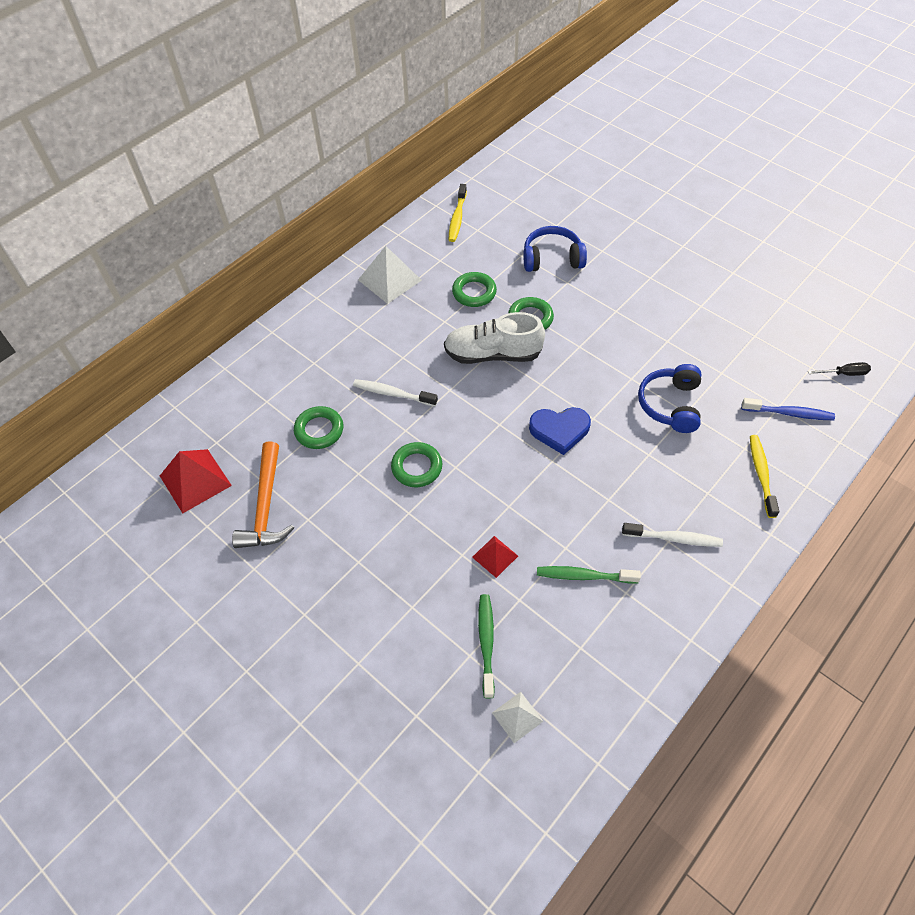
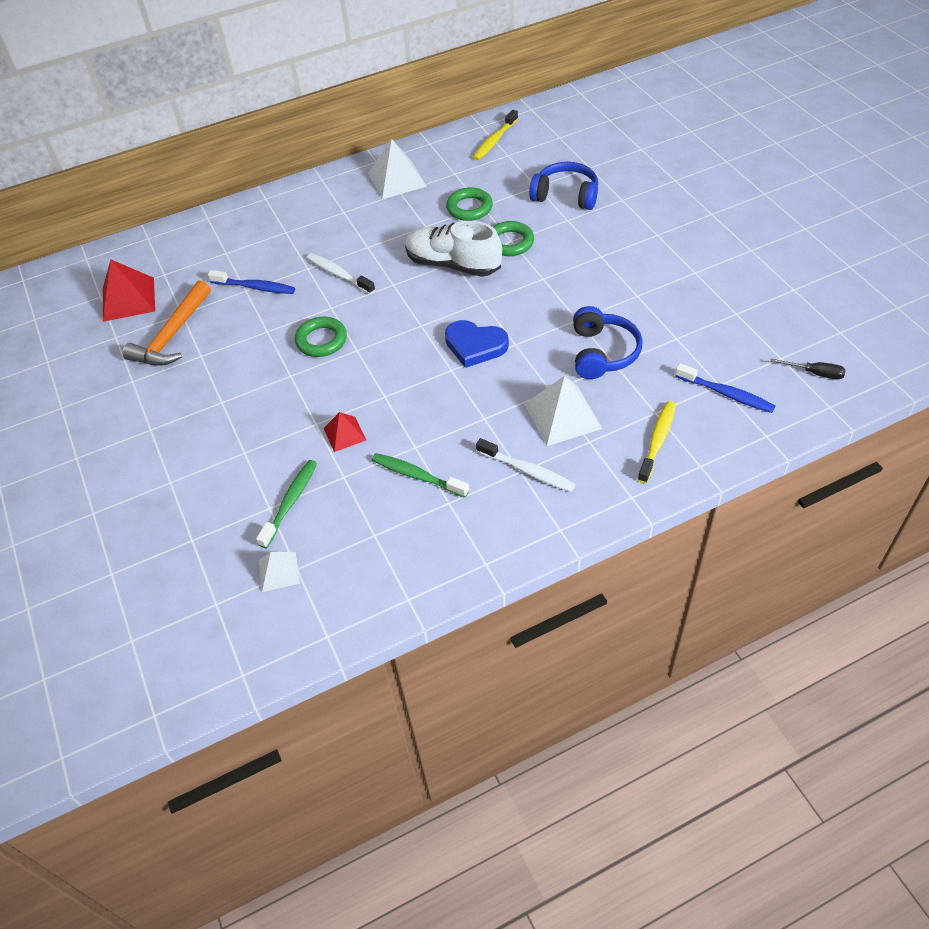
camera: 25 degrees right, 5 degrees down
green ring [294,406,343,449] -> blue toothbrush [208,270,295,294]
blue headphones [638,364,701,433] -> blue headphones turned 150 degrees clockwise [573,306,643,379]
none -> white pyramid [525,376,602,446]

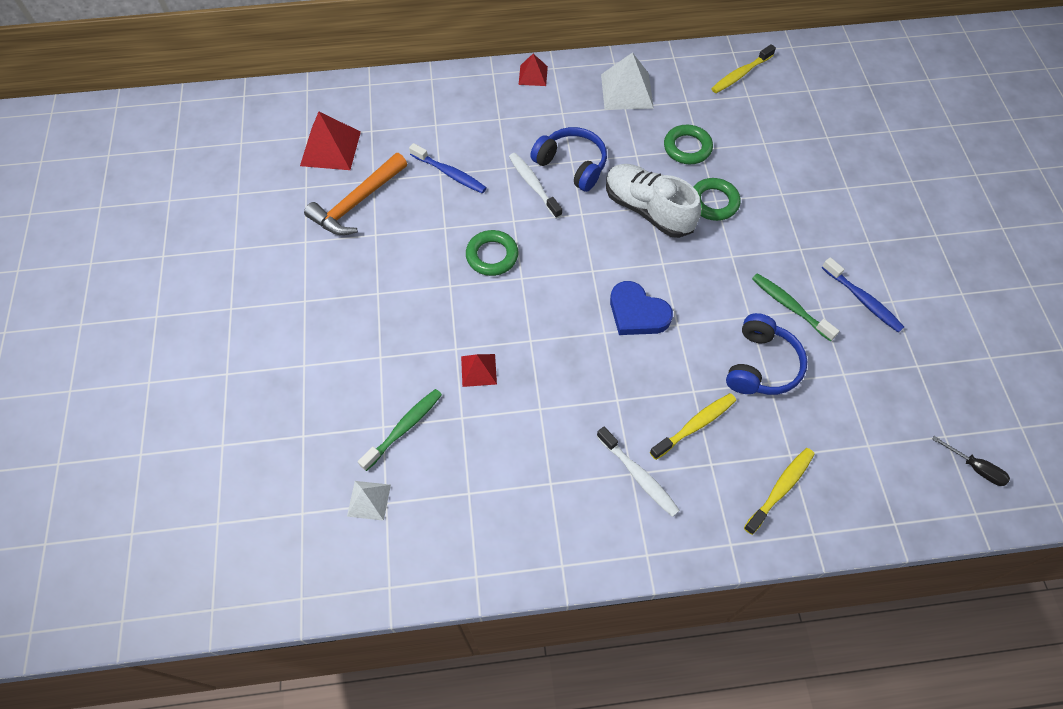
camera: 15 degrees right, 10 degrees up
green toothbrush [372,453,469,498] -> green toothbrush moved to [752,273,839,341]
white pyramid [525,376,602,446] -> yellow toothbrush [650,393,736,460]
blue headphones [529,162,598,210] -> blue headphones moved to [530,127,607,192]
blue toothbrush [675,363,776,413] -> blue toothbrush moved to [822,257,904,332]
none -> red pyramid [518,54,548,86]

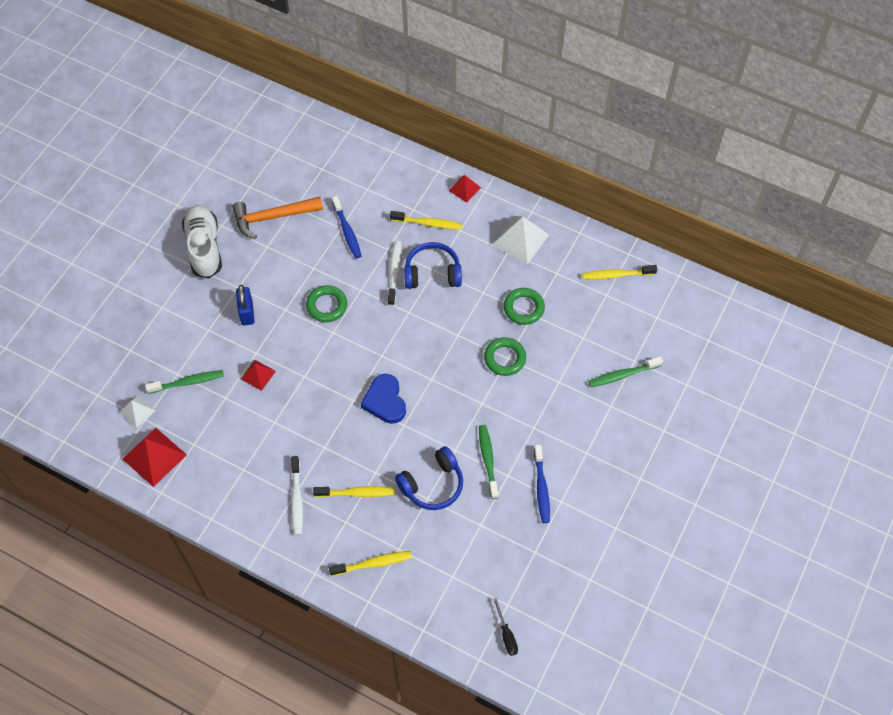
camera: 35 degrees right, 0 degrees up
red pyramid [300,112,361,170] -> red pyramid moved to [123,428,187,487]
blue headphones [530,127,607,192] -> blue headphones turned 75 degrees counterclockwise [404,242,462,289]
white shoe [606,164,701,238] -> white shoe moved to [182,205,222,278]
none -> blue padlock [236,285,255,325]
none -> yellow toothbrush [390,211,462,230]
none -> green toothbrush [589,356,663,387]

